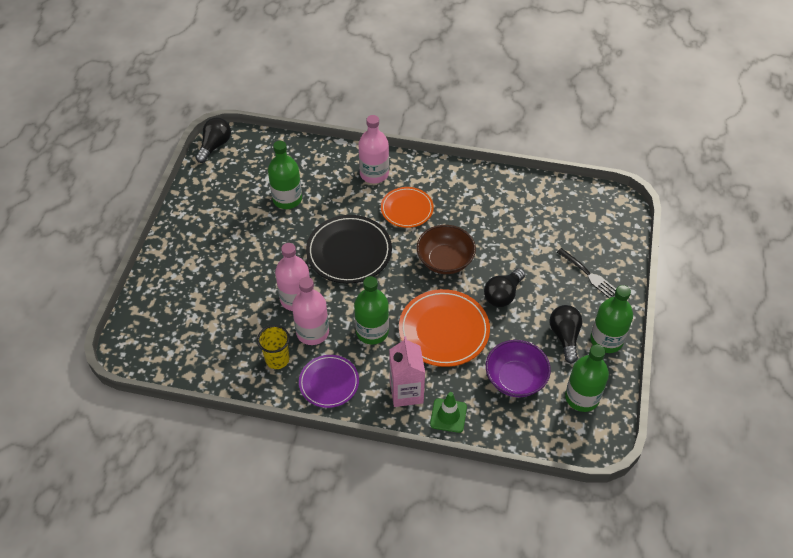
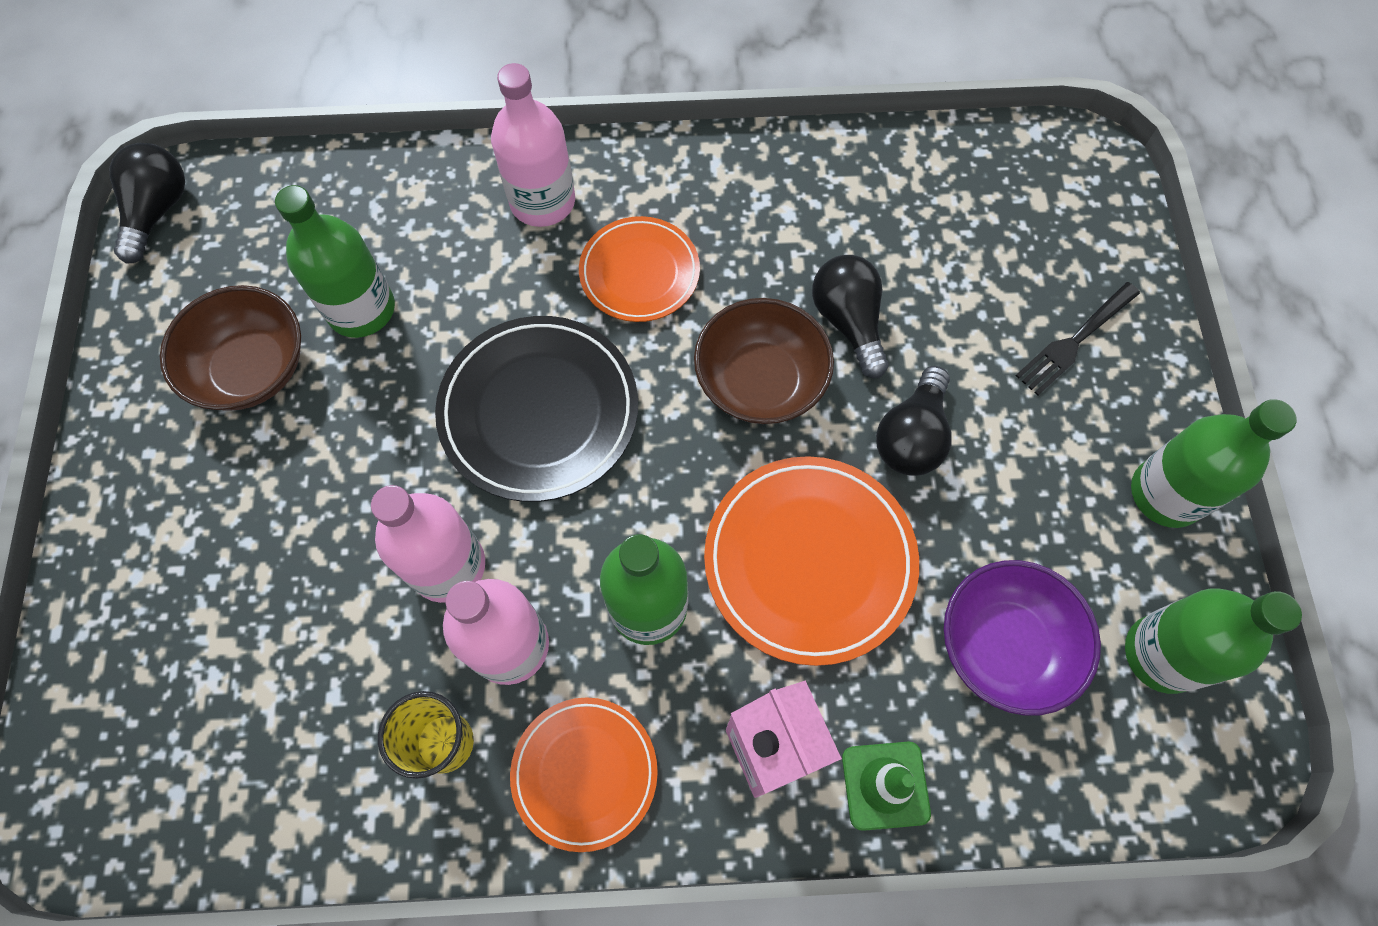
camera: 15 degrees left, 15 degrees up
purple plate [299,355,359,408] -> orange plate [510,697,658,852]
black light bulb [549,305,582,363] -> black light bulb moved to [812,255,889,378]
black fork [557,248,616,298] -> black fork turned 105 degrees clockwise [1016,282,1140,395]
none -> brown bowl [160,285,301,411]

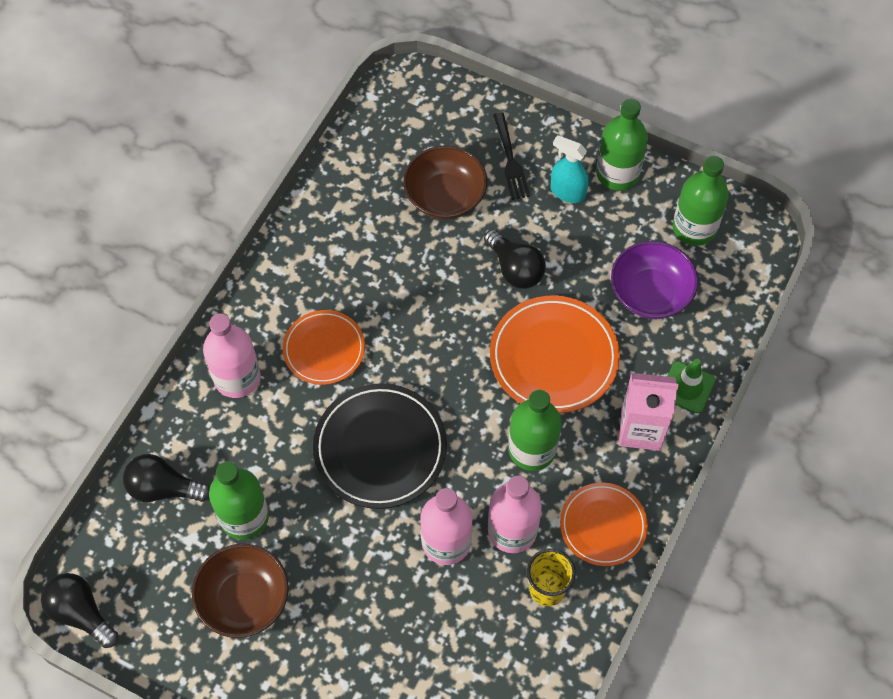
camera: 60 degrees left, 5 degrees down
brown bowl [694,298,834,424] -> brown bowl moved to [403,146,488,220]
black light bulb [812,255,889,378] -> black light bulb moved to [123,454,210,502]
none -> turquoise spray bottle [551,135,589,203]

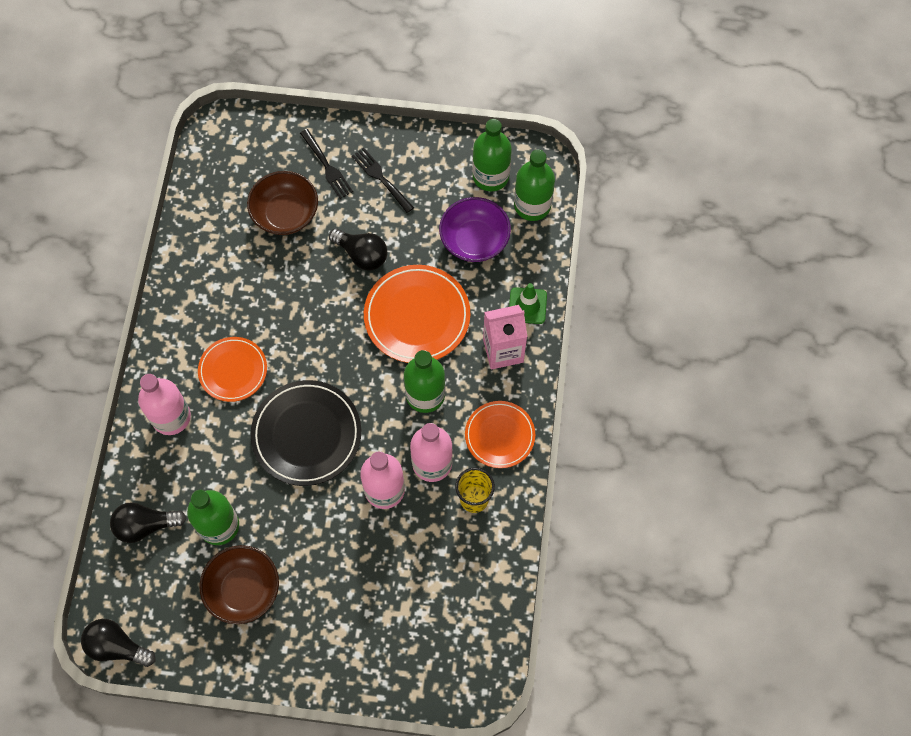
camera: 20 degrees left, 5 degrees up
turquoise spray bottle [551,135,589,203] -> black fork [352,148,414,213]
green bottle [596,99,648,191] -> green bottle moved to [514,149,555,221]

